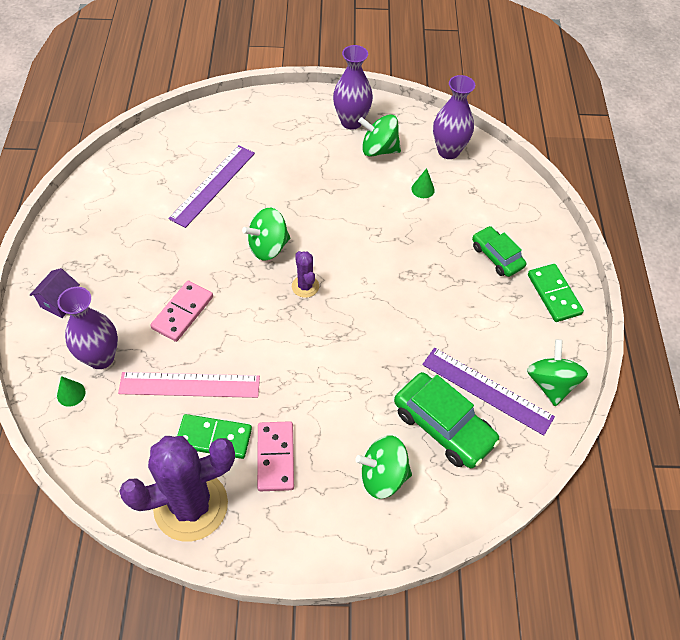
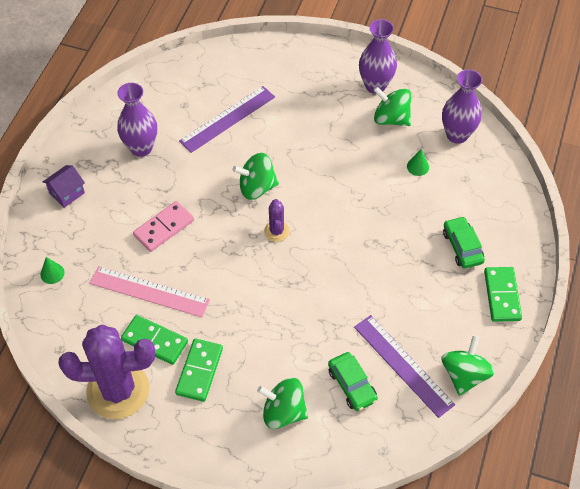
camera: 20 degrees right, 0 degrees up
purple vase [57,287,118,369] -> purple vase moved to [117,83,157,157]
pink domino [257,421,294,491] -> green domino [175,339,223,402]
green car [394,372,500,468] -> green car [328,352,378,411], size x0.63

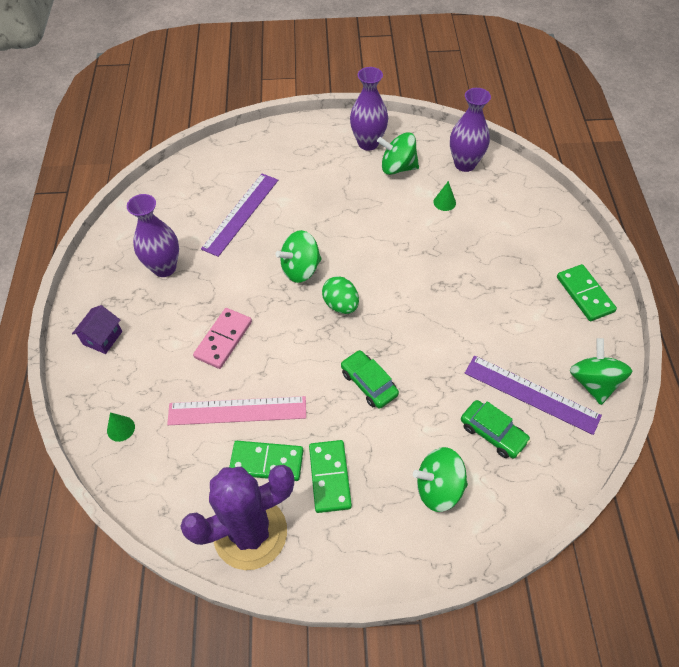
camera: 20 degrees left, 0 degrees up
purple cactus [264,199,290,242] -> green egg [322,276,359,314]
green car [443,216,485,269] -> green car moved to [341,350,399,409]

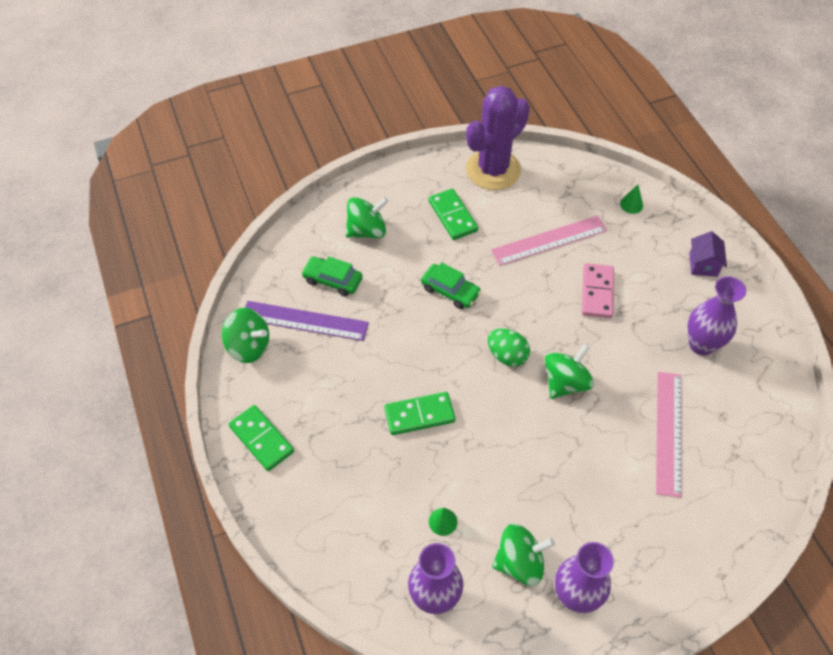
camera: 160 degrees right, 0 degrees up
purple ruler [201,174,278,257] -> pink ruler [656,372,682,498]
green domino [229,441,303,481] -> green domino moved to [384,392,455,435]
green spinning top [570,338,632,405] -> green spinning top turned 45 degrees counterclockwise [222,308,269,363]

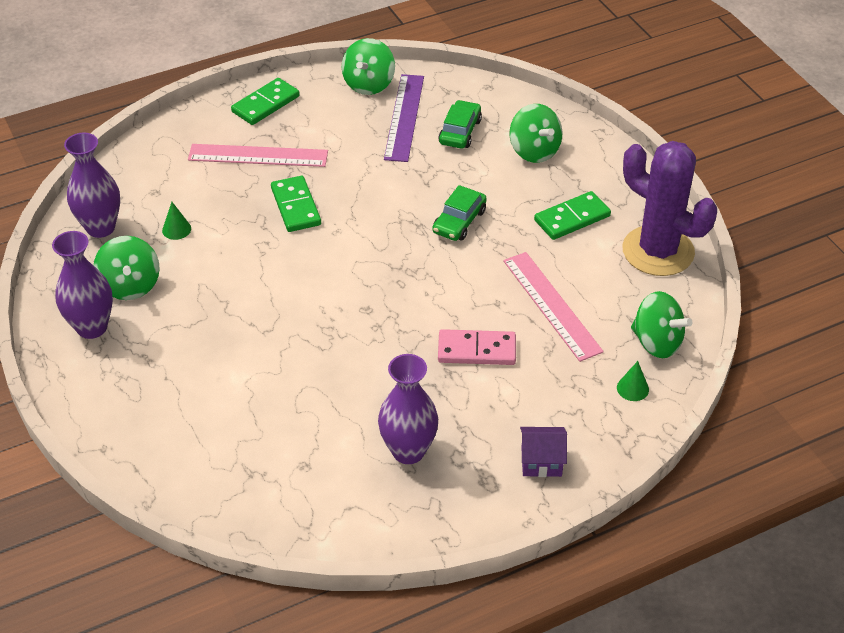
camera: 85 degrees right, 10 degrees down
green egg [488,329,530,367] -> none
green spinning top [545,343,594,399] -> green spinning top moved to [631,291,693,358]
pink ruler [656,372,682,498] -> pink ruler moved to [188,144,328,167]

